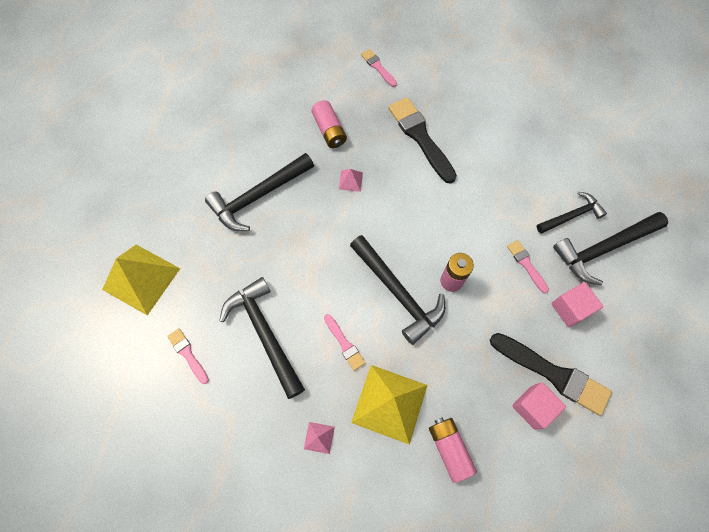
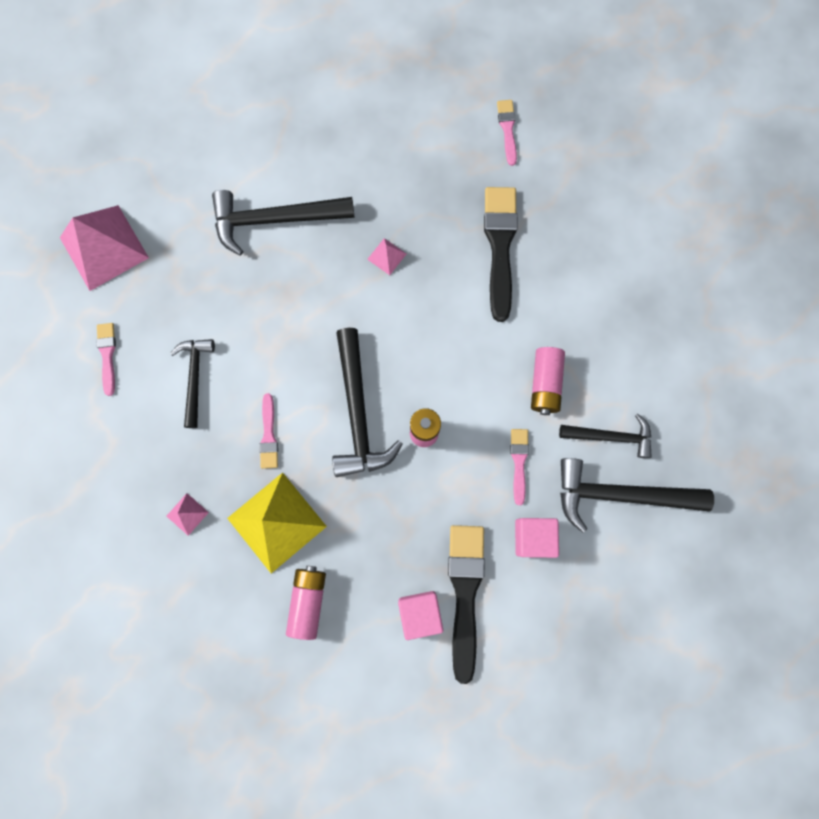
camera: 30 degrees right, 10 degrees up
yellow pyramid [102,245,180,316] -> pink pyramid [60,205,149,291]
black hammer [219,277,305,399] -> black hammer [170,339,215,428], size x0.62
pink battery [311,100,347,148] -> pink battery moved to [531,347,565,415]
black brush [490,333,612,416] -> black brush turned 150 degrees counterclockwise [448,525,485,684]

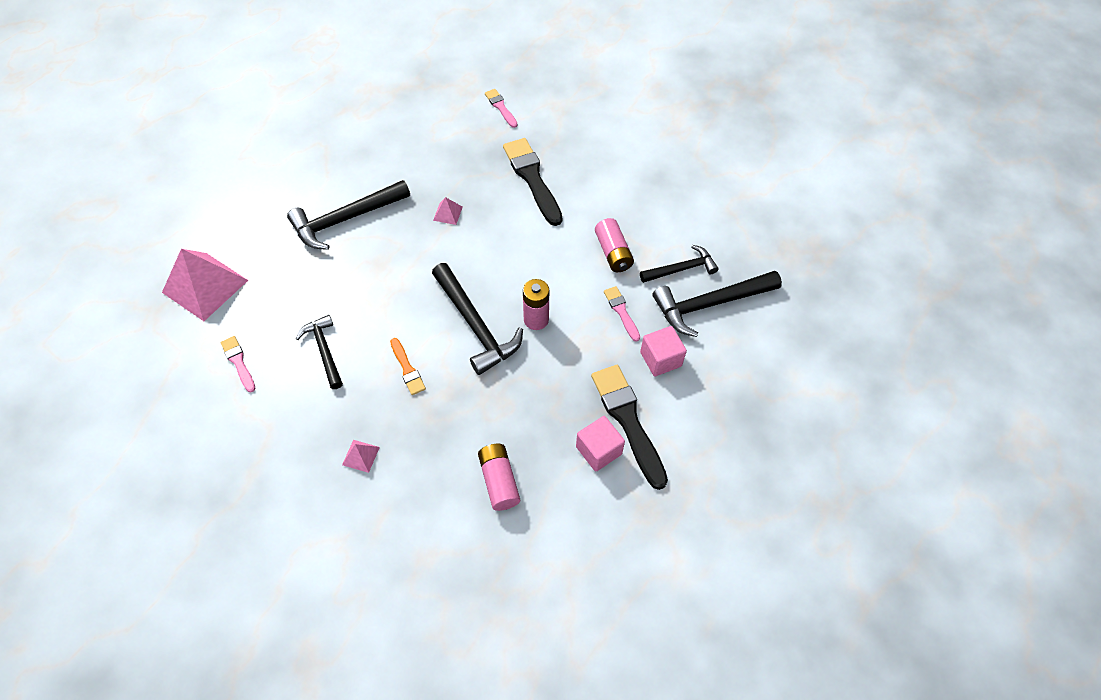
camera: 25 degrees left, 20 degrees down
yellow pyramid [227,473,327,573] -> none
pink brush [259,393,278,469] -> orange brush [390,338,426,395]

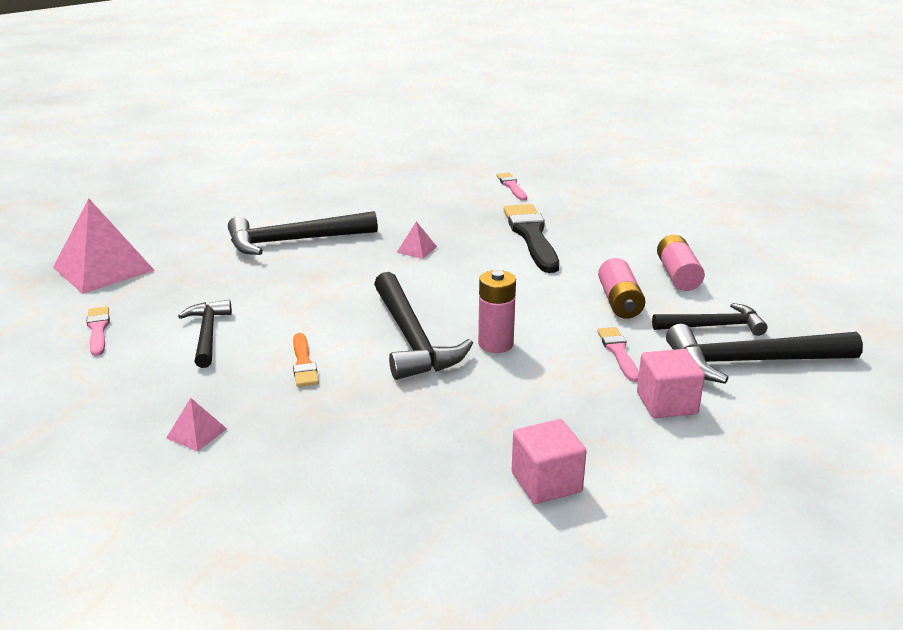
camera: 15 degrees right, 30 degrees down
pink battery [478,444,520,511] -> pink battery moved to [657,235,705,291]
black brush [591,365,668,490] -> none

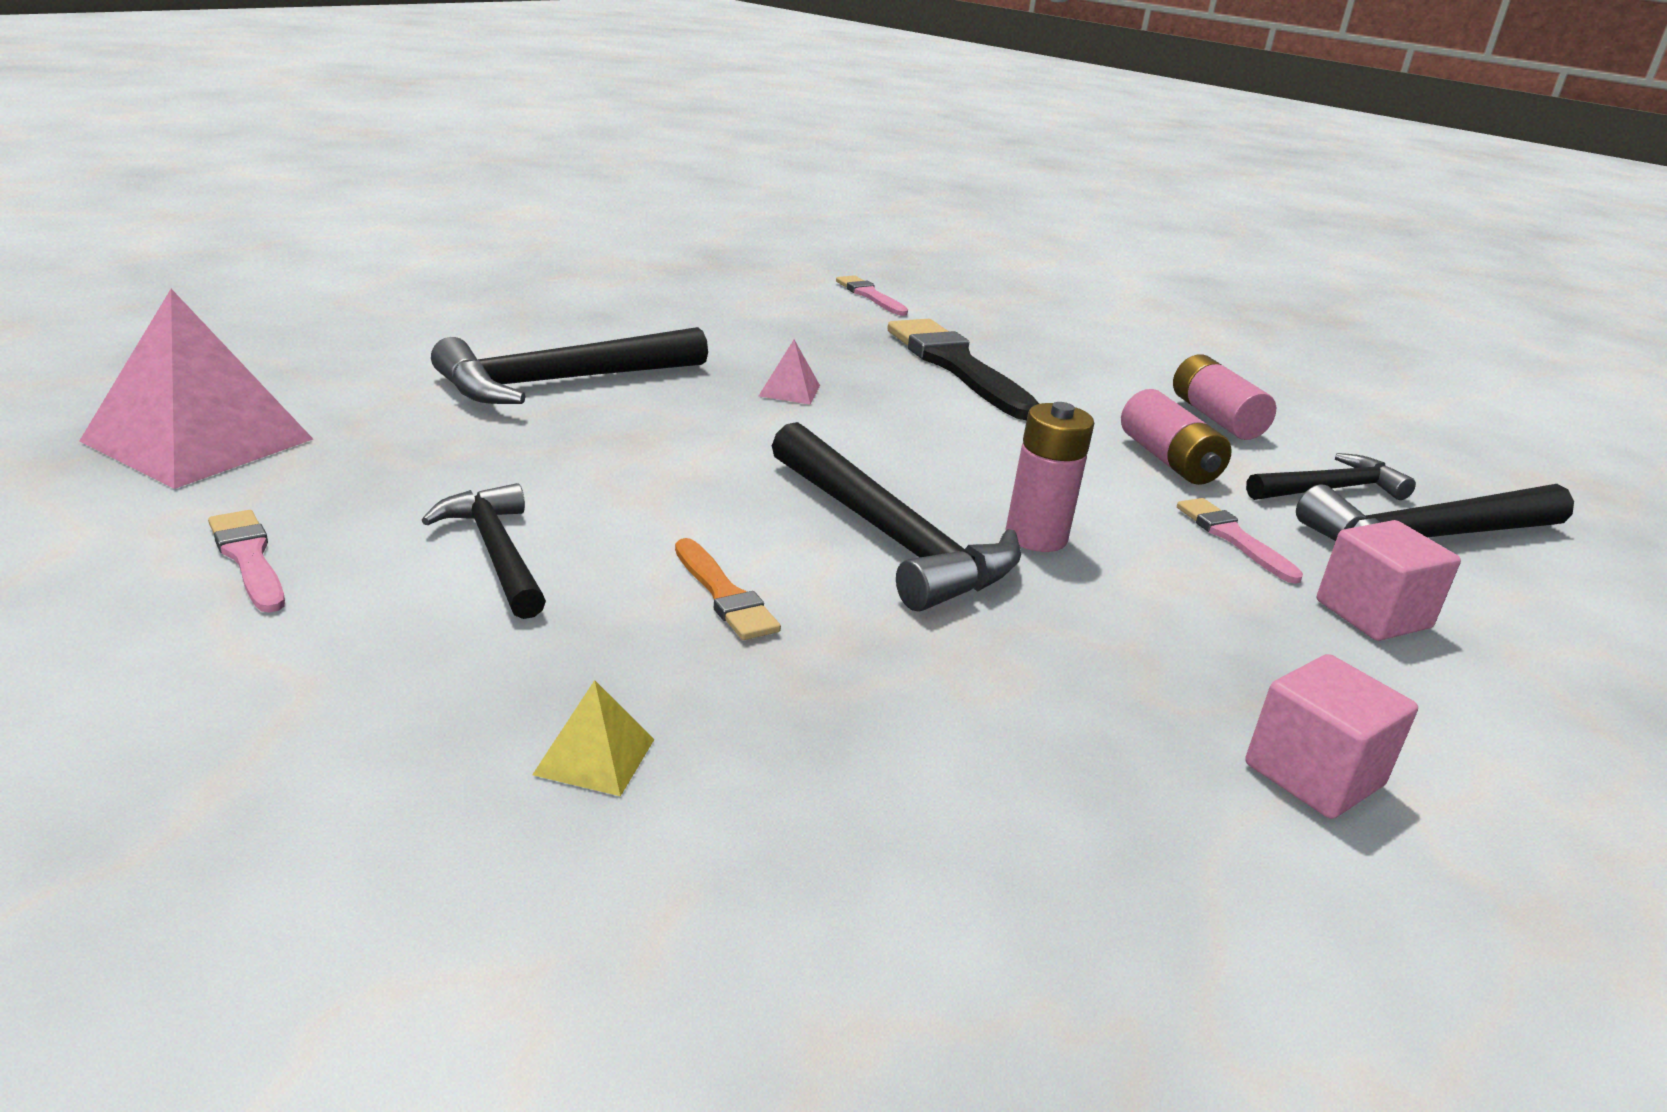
camera: 20 degrees left, 0 degrees up
pink pyramid [166,398,227,452] -> yellow pyramid [532,680,654,796]

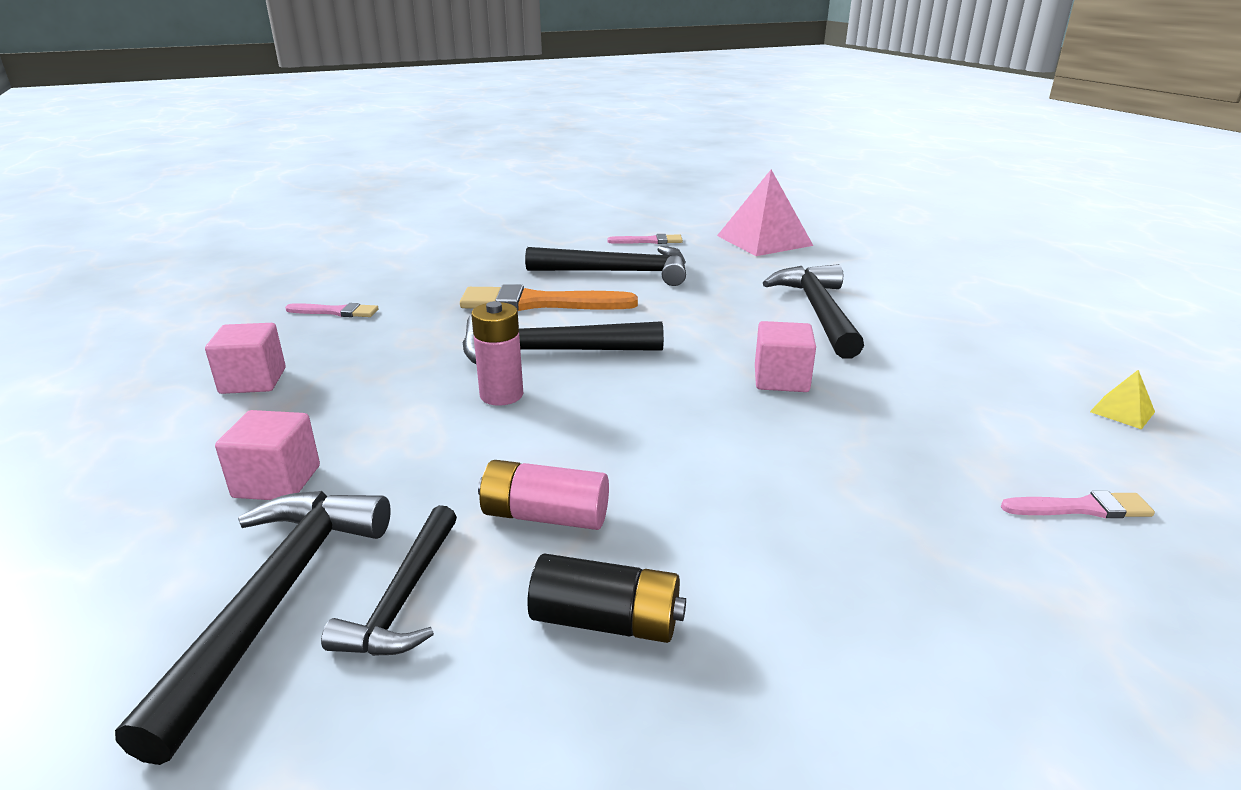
camera: 125 degrees right, 0 degrees up
black hammer [421,483,546,619] -> black hammer [525,246,686,286], size x1.61
yellow pyramid [532,680,654,796] -> yellow pyramid moved to [1090,370,1155,430]
orange brush [675,538,781,640] -> orange brush [460,284,638,311], size x1.93
pink pyramid [759,340,820,405] -> pink cube [755,321,816,392]
black brush [887,319,1039,420] -> none
pink battery [1173,354,1276,440] -> black battery [527,553,686,643]
pink brush [1177,498,1303,584] -> pink brush moved to [285,303,378,317]

